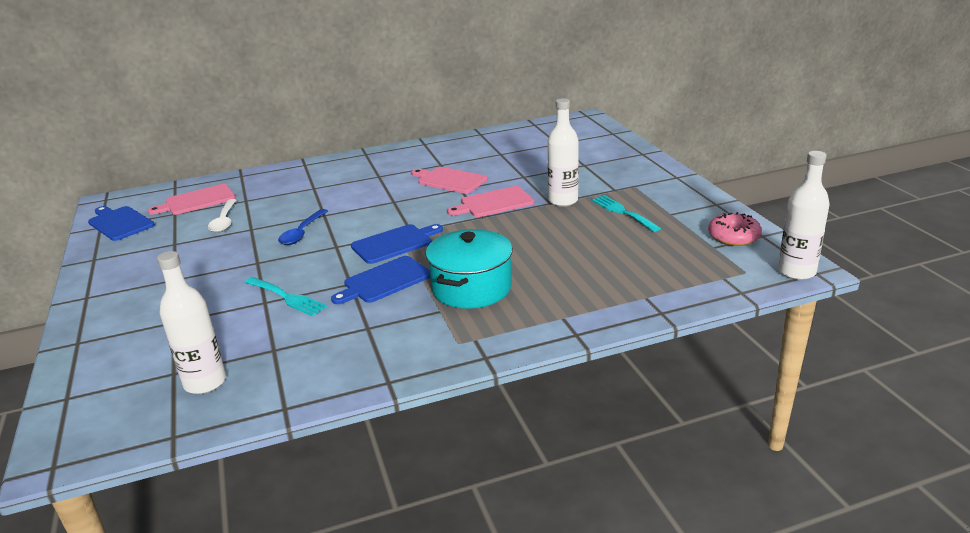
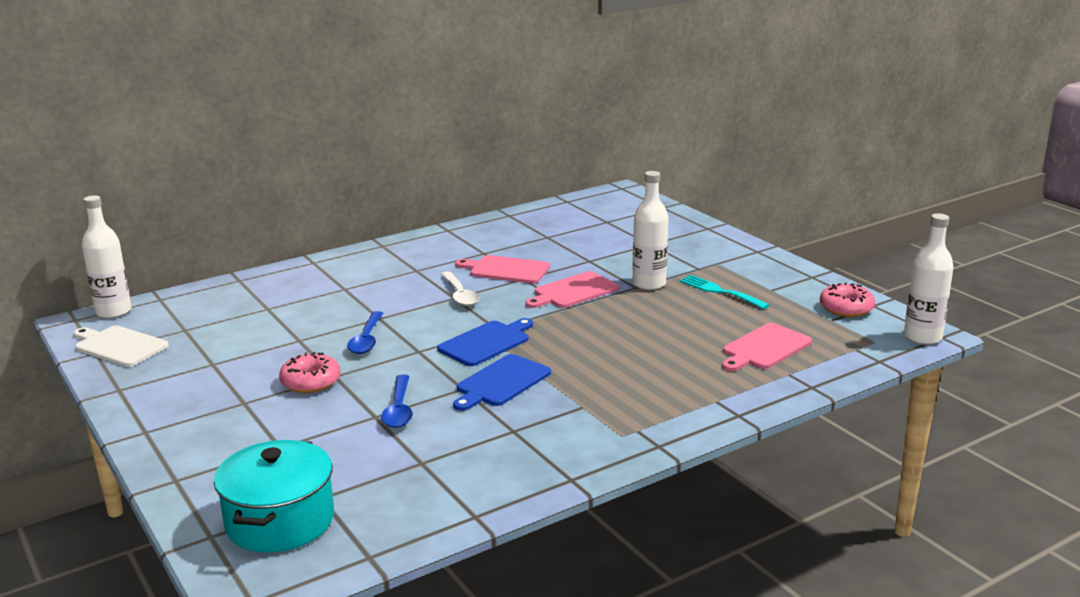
camera: 15 degrees left, 5 degrees down
blue cutting board [88,206,155,241] -> white cutting board [73,326,169,367]
pink cutting board [148,184,235,215] -> pink cutting board moved to [722,323,812,371]
white bottle [157,251,226,394] -> white bottle moved to [82,195,132,319]
white spoon [208,199,236,233] -> white spoon moved to [441,272,479,306]
turquoise fork [245,277,327,316] -> blue spoon [381,374,413,428]
turquoise pot [426,229,513,309] -> turquoise pot moved to [214,440,334,552]
none -> pink donut [279,352,340,393]

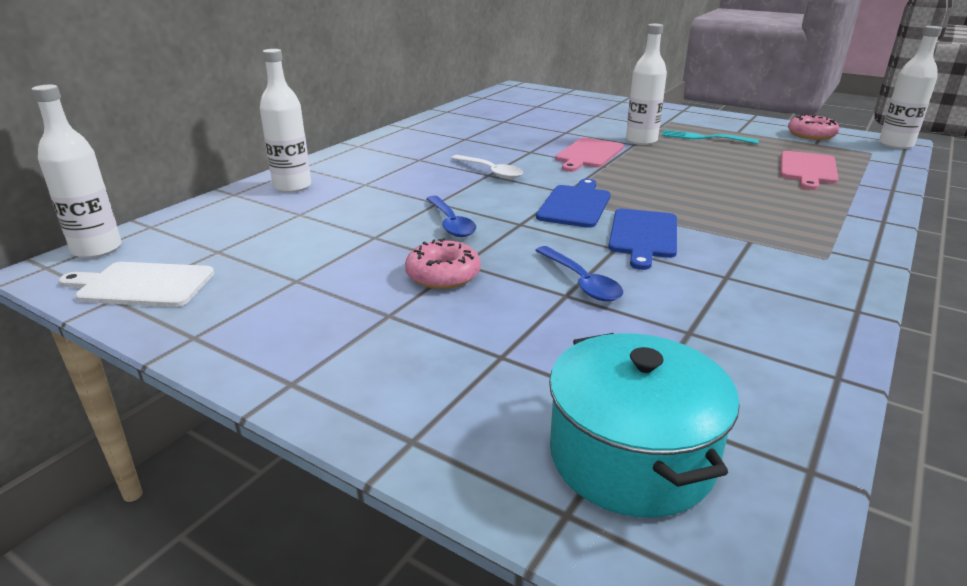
camera: 25 degrees left, 5 degrees up
pink cutting board [455,255,550,284] -> none
none -> white bottle [260,49,311,193]

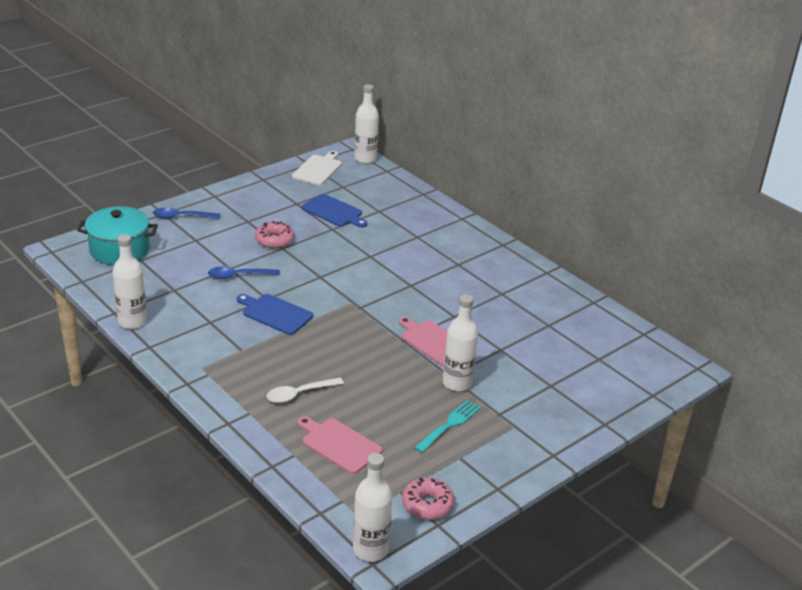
camera: 105 degrees right, 5 degrees up
white bottle [260,49,311,193] -> white bottle moved to [112,234,147,329]
blue spoon [426,196,476,237] -> blue spoon moved to [153,207,220,219]
white spoon [451,155,523,179] -> white spoon moved to [266,378,344,403]
blue cutting board [536,179,611,228] -> blue cutting board moved to [301,194,368,228]

